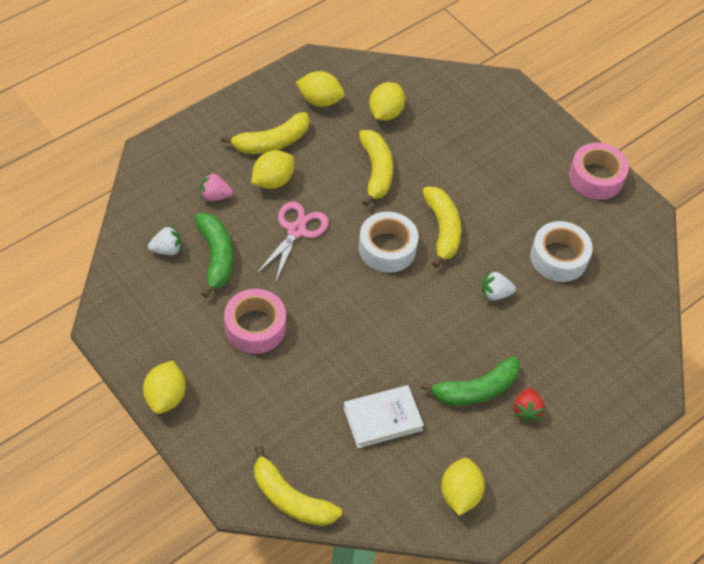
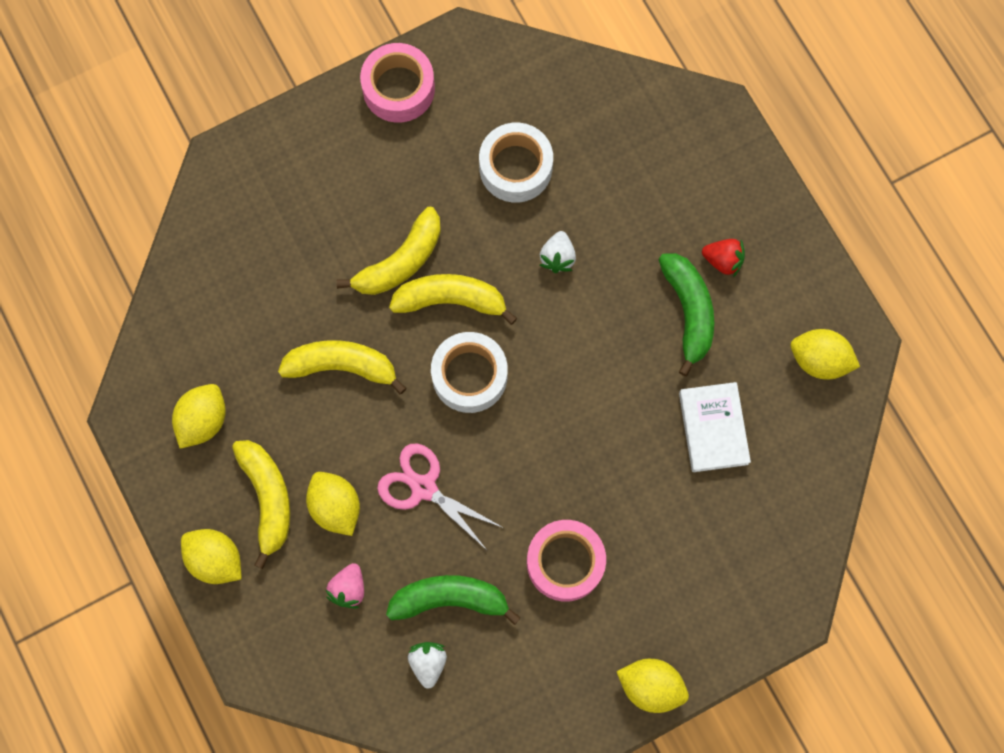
camera: 75 degrees left, 20 degrees up
yellow banana [254,445,342,526] -> yellow banana moved to [336,207,441,295]
yellow lemon [369,82,405,121] -> yellow lemon moved to [181,529,242,584]

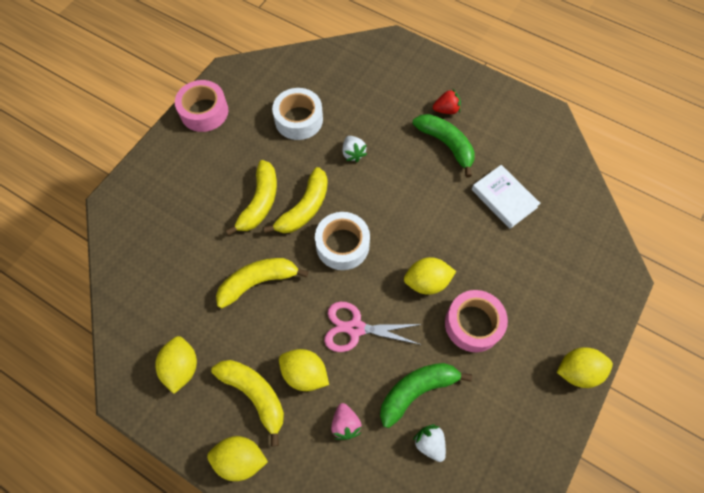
camera: 30 degrees left, 10 degrees down
yellow banana [389,274,517,325] -> yellow banana turned 150 degrees clockwise [263,167,328,233]
yellow lemon [791,329,860,379] -> yellow lemon moved to [404,257,456,295]

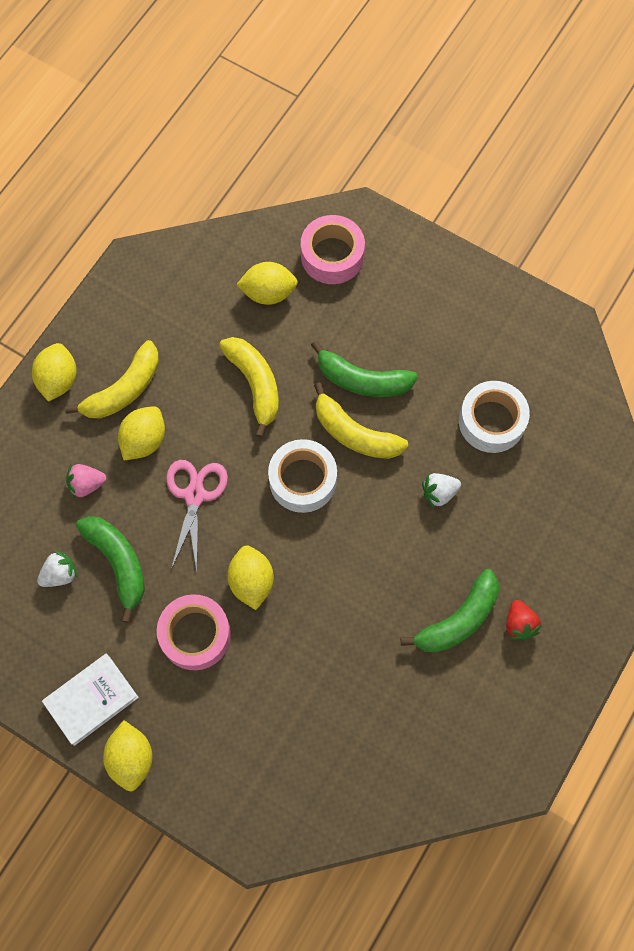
camera: 90 degrees right, 5 degrees up
yellow lemon [155,336,197,394] -> yellow lemon moved to [236,262,298,305]
pink tape [175,80,228,132] -> pink tape moved to [301,215,365,284]
yellow banana [225,160,277,235] -> green banana [311,341,418,397]
white book [471,165,541,229] -> white book moved to [42,654,139,746]

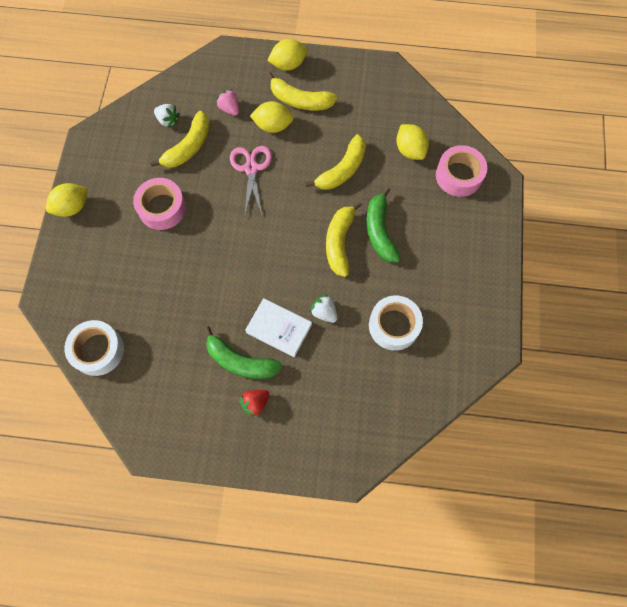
camera: 65 degrees right, 0 degrees up
white book [42,654,139,746] -> white book moved to [245,298,312,357]
green banana [76,516,145,623] -> yellow banana [150,111,210,168]
pink scissors [166,460,228,572] -> pink scissors turned 75 degrees counterclockwise [230,146,272,214]
yellow lemon [227,545,274,610] -> none
white tape [268,439,337,513] -> white tape moved to [64,320,124,376]

